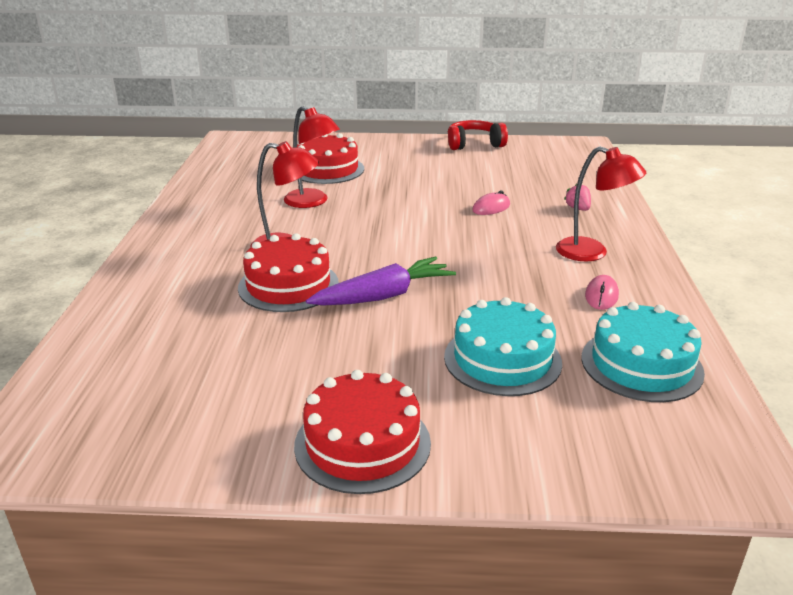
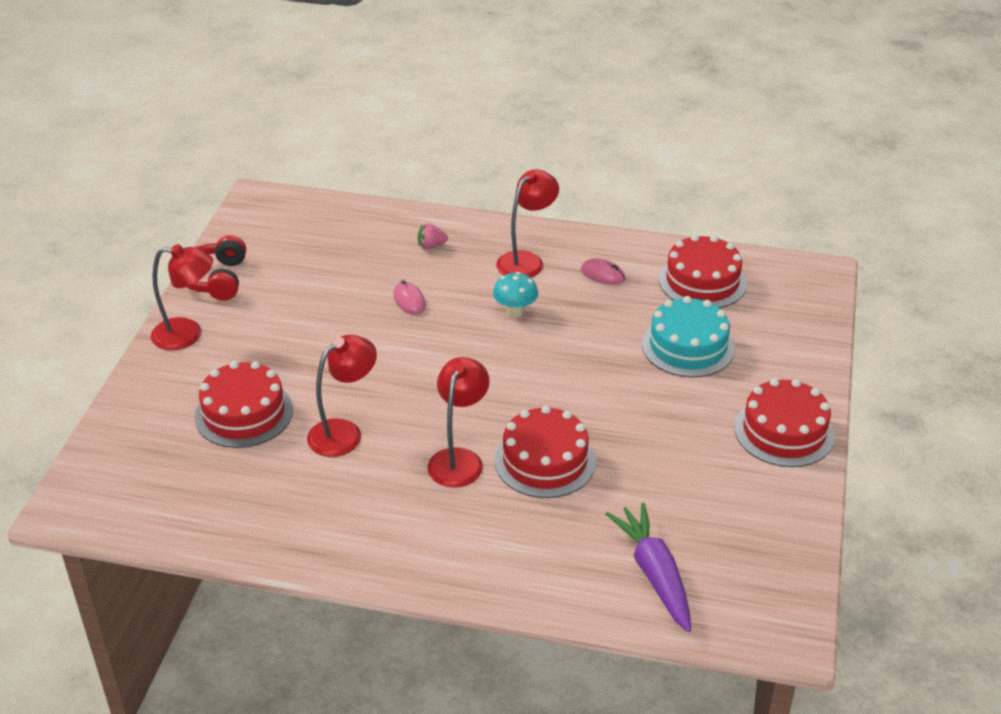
camera: 80 degrees left, 10 degrees up
purple carrot [306,256,456,306] -> purple carrot moved to [606,503,691,632]
turquoise cake [581,302,705,402] -> red cake [659,234,747,308]
none -> red lamp [151,244,213,350]
none -> turquoise mushroom [493,272,538,317]

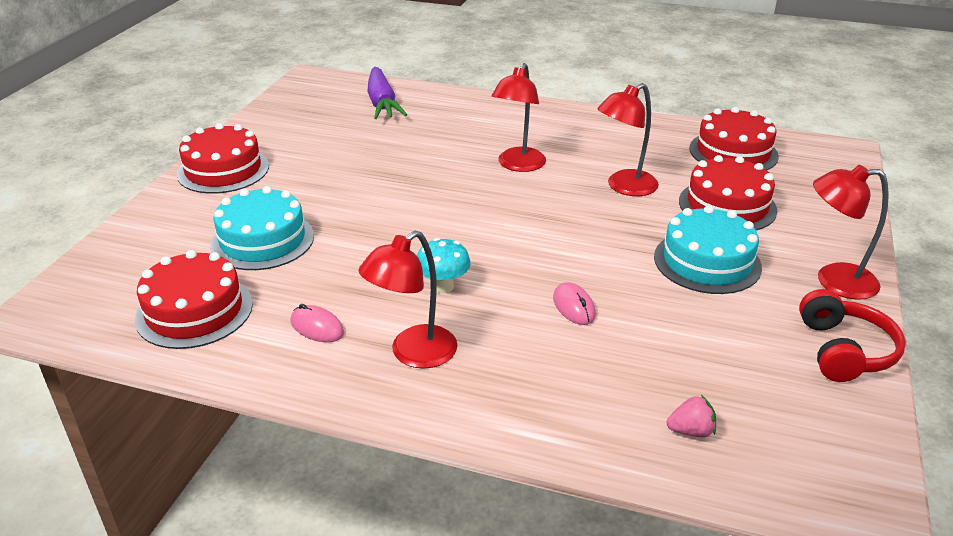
camera: 175 degrees left, 5 degrees down
pink strawberry [418,223,448,249] -> pink strawberry moved to [667,395,716,438]
red cake [495,406,596,498] -> red cake moved to [689,107,779,170]
none -> turquoise cake [654,205,762,294]

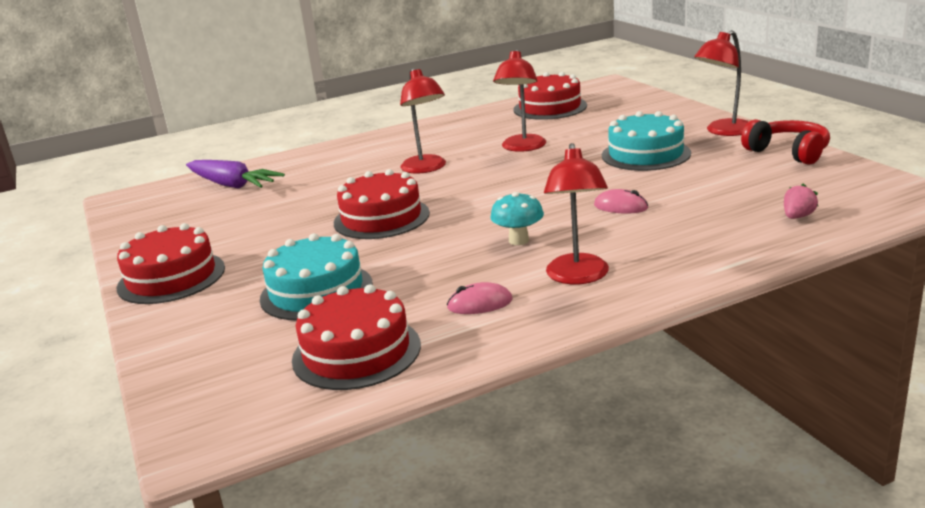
camera: 40 degrees left, 10 degrees down
red cake [679,155,777,230] -> red cake moved to [334,169,430,239]

